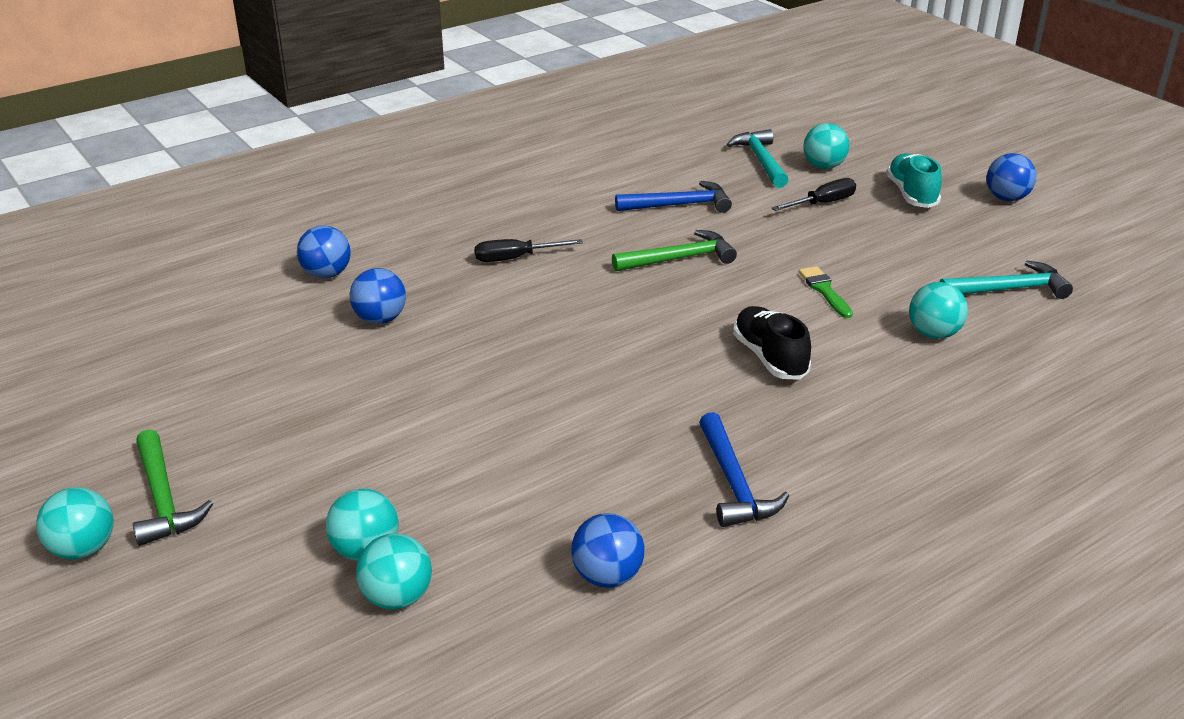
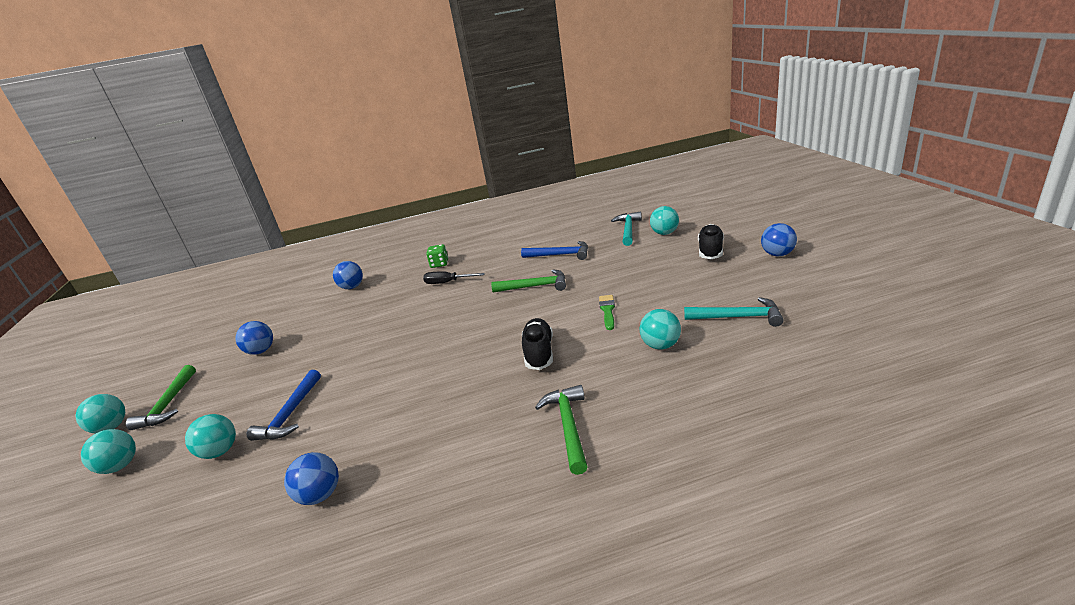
camera: 25 degrees right, 5 degrees down
blue ball [350,268,406,324] -> blue ball moved to [235,321,273,355]
turquoise ball [356,533,432,610] -> turquoise ball moved to [81,429,136,474]
blue hammer [699,412,789,527] -> blue hammer moved to [247,370,321,441]
black screwdriver [772,178,856,211] -> none
turquoise shoe [886,153,942,208] -> black shoe [698,224,724,259]
none -> green dice [426,244,448,268]
none -> green hammer [535,385,588,475]

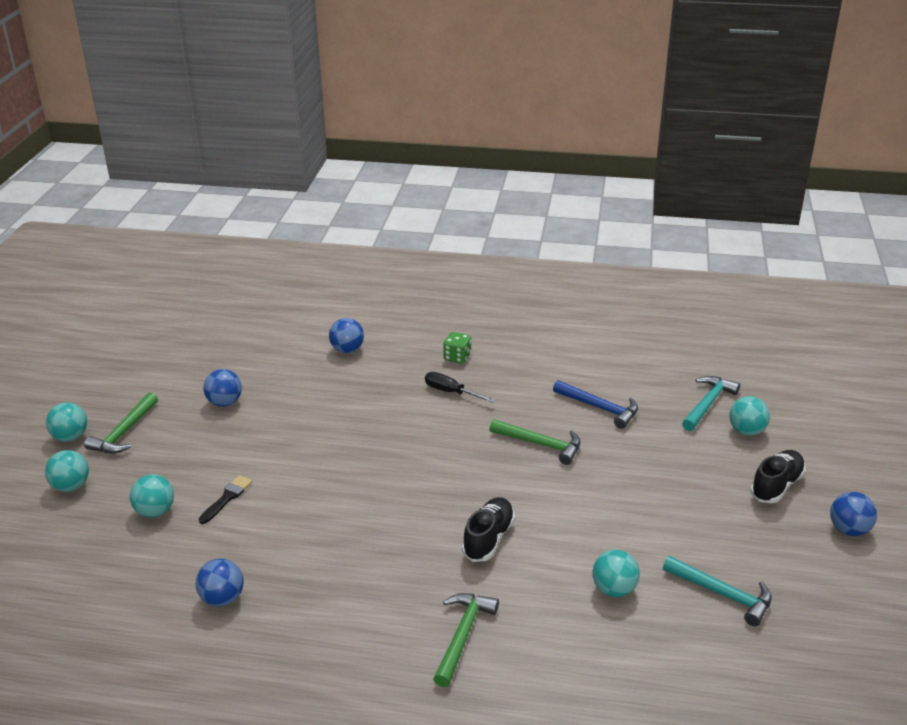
camera: 20 degrees right, 5 degrees up
blue hammer [247,370,321,441] -> black brush [199,475,252,524]
green brush [599,295,615,330] -> none

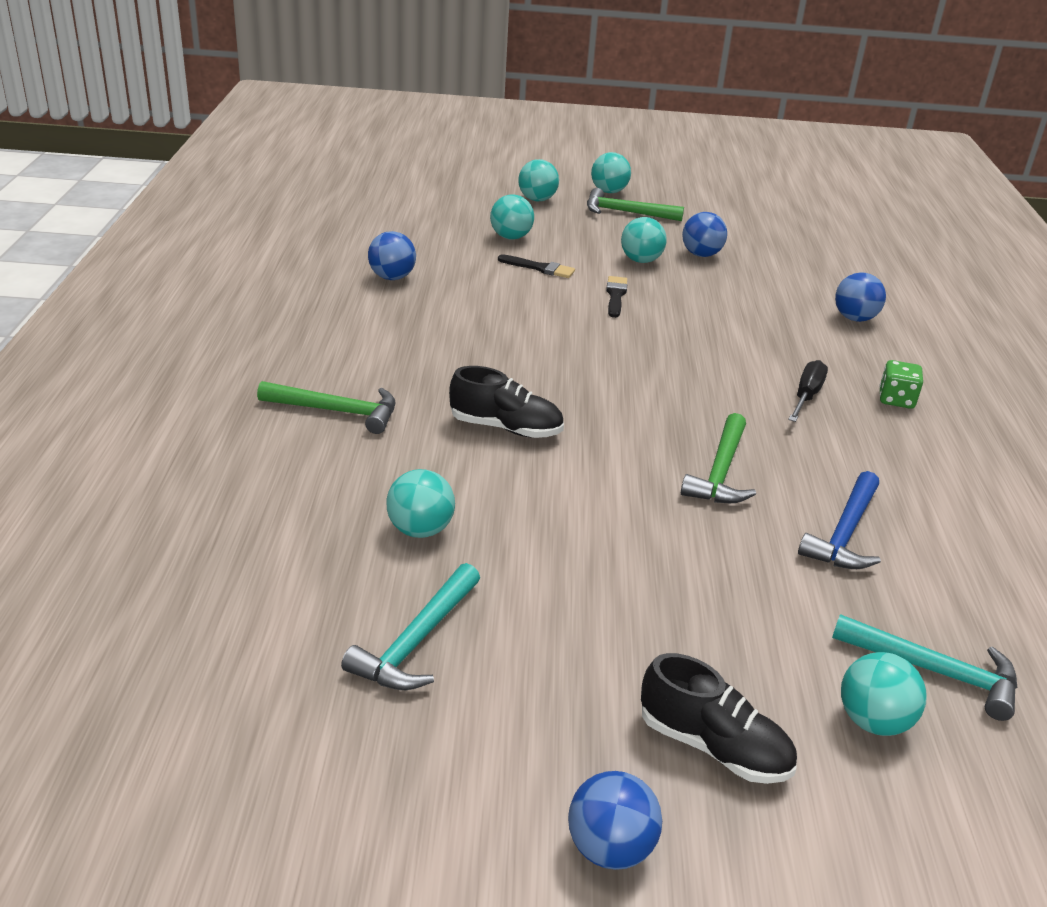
camera: 80 degrees right, 0 degrees up
none -> black brush [606,276,627,318]
none -> turquoise ball [621,217,667,263]

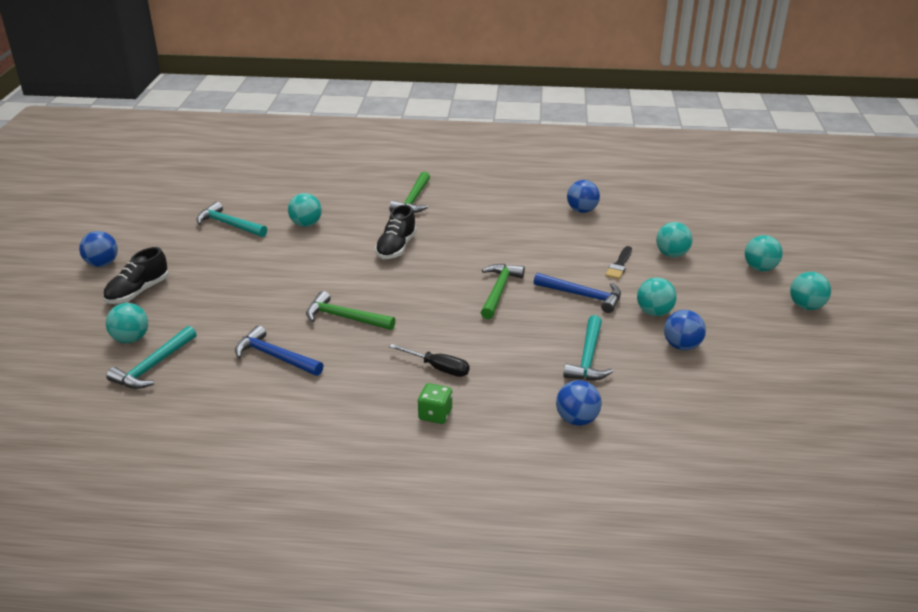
camera: 95 degrees right, 0 degrees up
green hammer [587,188,684,221] -> green hammer moved to [481,264,525,319]
black brush [606,276,627,318] -> blue hammer [534,273,621,313]
none -> turquoise hammer [563,315,613,380]

